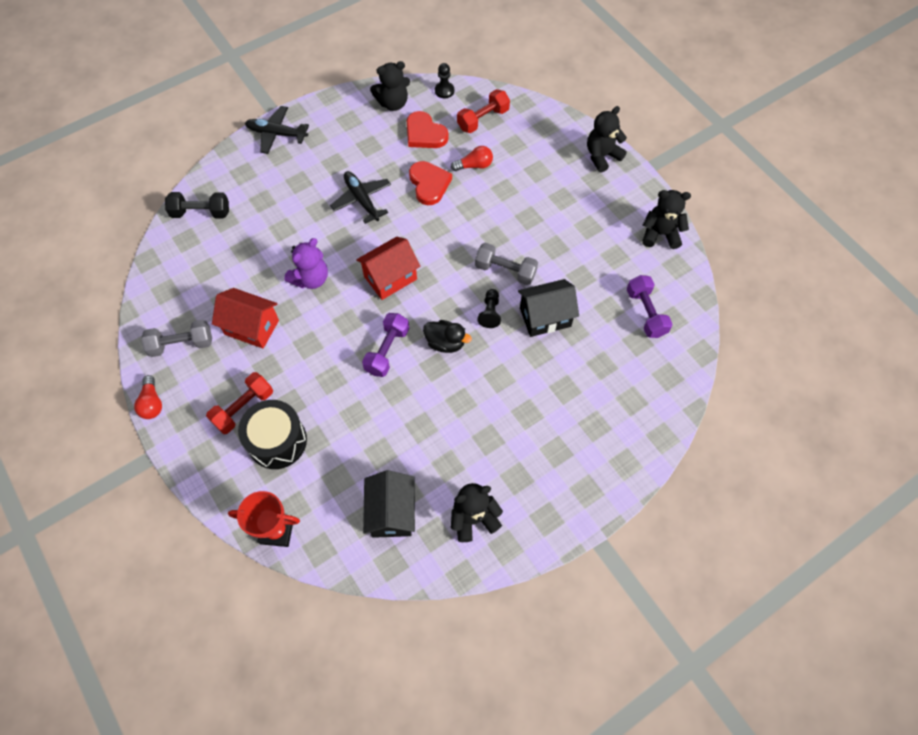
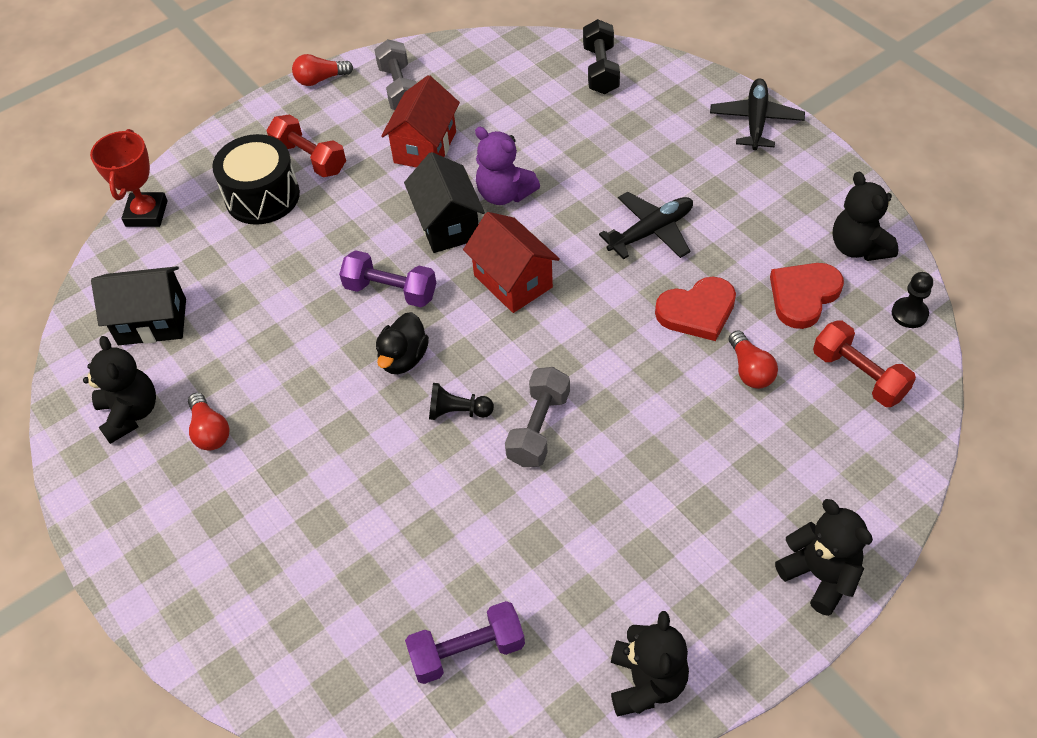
camera: 90 degrees right, 10 degrees down
black house [518,279,579,337] -> black house moved to [404,152,485,253]
none -> red light bulb [188,393,229,451]

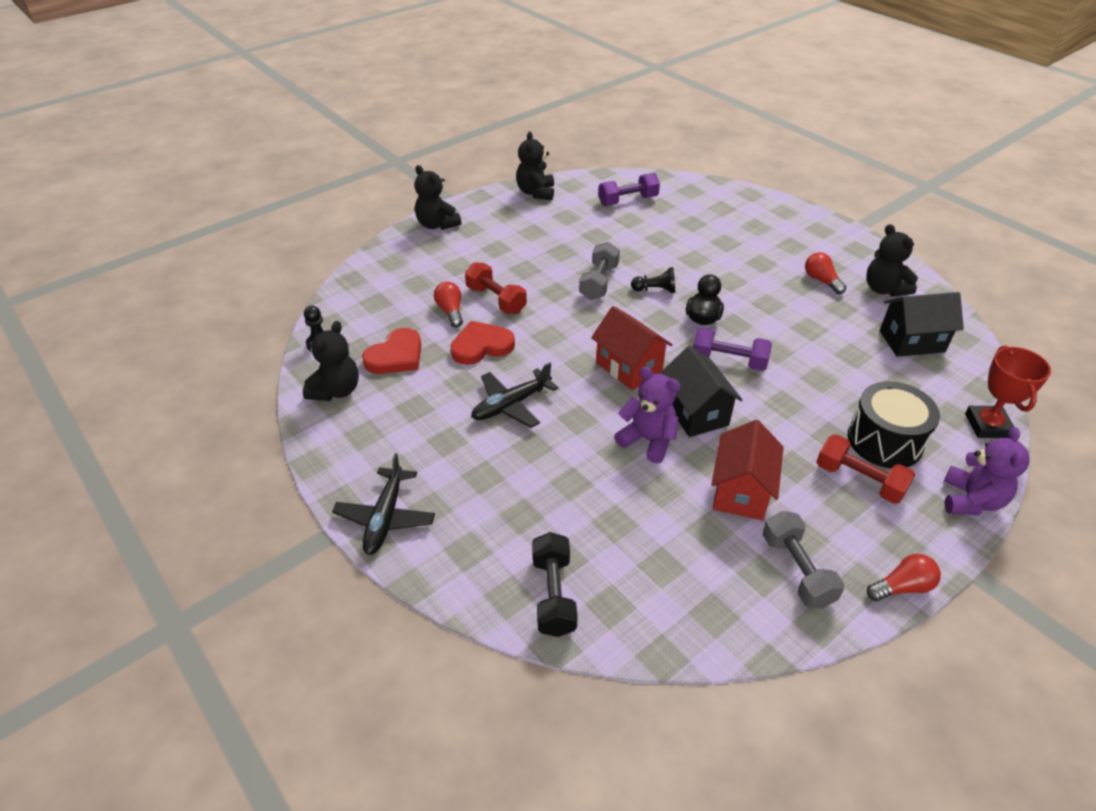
camera: 175 degrees right, 10 degrees down
red dumbbell [813,320,916,407] -> red dumbbell moved to [465,262,527,314]
black teddy bear [833,172,898,261] -> black teddy bear turned 45 degrees clockwise [303,321,359,401]
none -> purple teddy bear [944,427,1030,515]

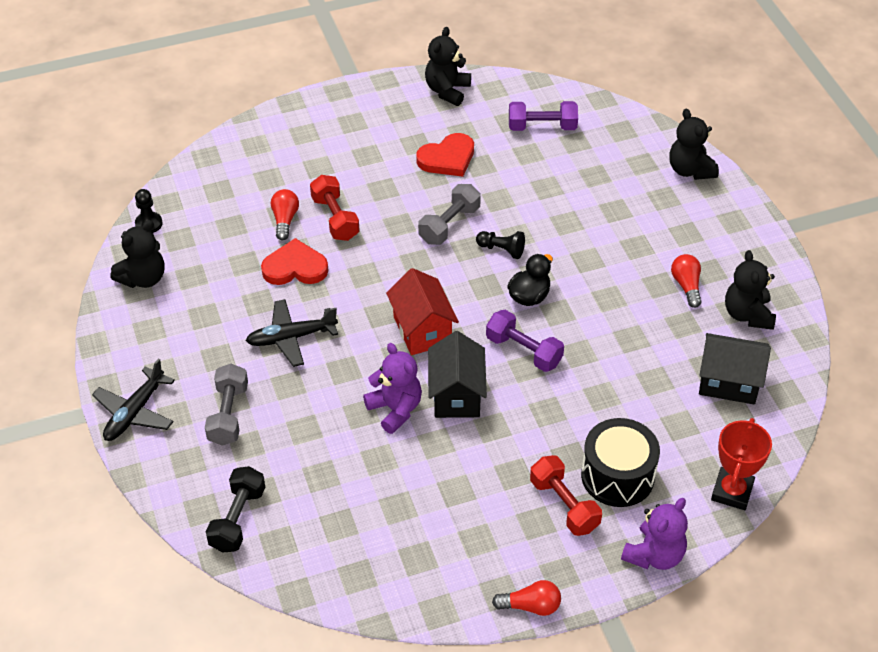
camera: 20 degrees right, 5 degrees up
red heart [362,328,421,374] -> red heart moved to [416,133,474,177]
black teddy bear [414,165,461,230] -> black teddy bear moved to [669,109,719,180]
red house [711,420,784,520] -> none
grey dumbbell [763,511,844,609] -> grey dumbbell moved to [205,364,248,446]

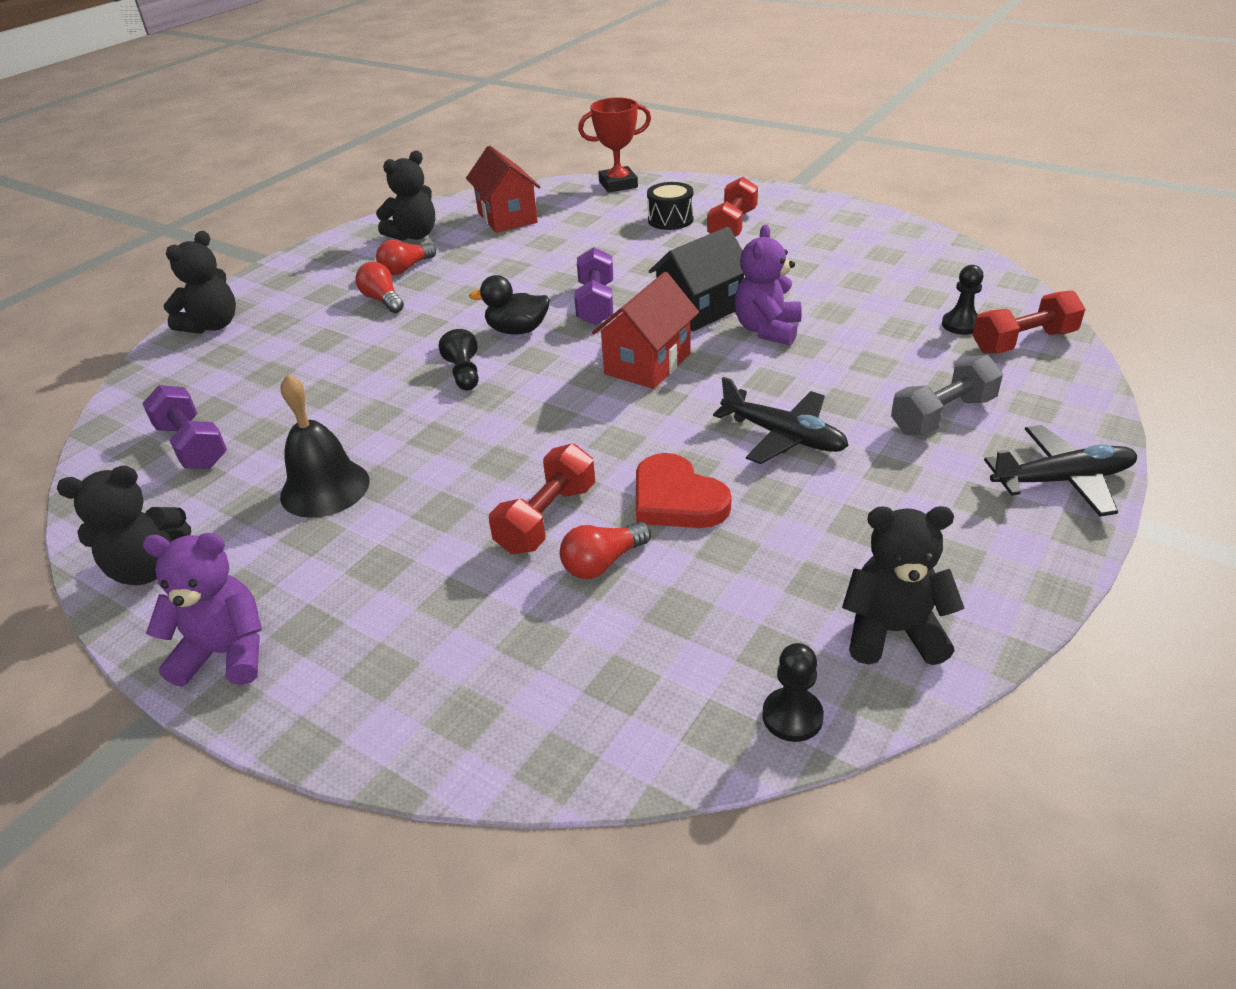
camera: 125 degrees left, 10 degrees down
black dumbbell [206,466,265,552] -> red dumbbell [973,290,1085,354]
red heart [416,133,474,177] -> black bell [280,374,370,518]
grey dumbbell [418,184,481,245] -> none
red light bulb [492,580,561,616] -> red light bulb moved to [355,262,404,313]
black drum [581,418,660,507] -> black drum [647,182,694,230], size x0.64
purple teddy bear [621,498,688,570] -> purple teddy bear moved to [142,533,262,687]
black house [699,333,771,405] -> red house [466,145,540,233]
none -> black pawn [942,265,984,335]

